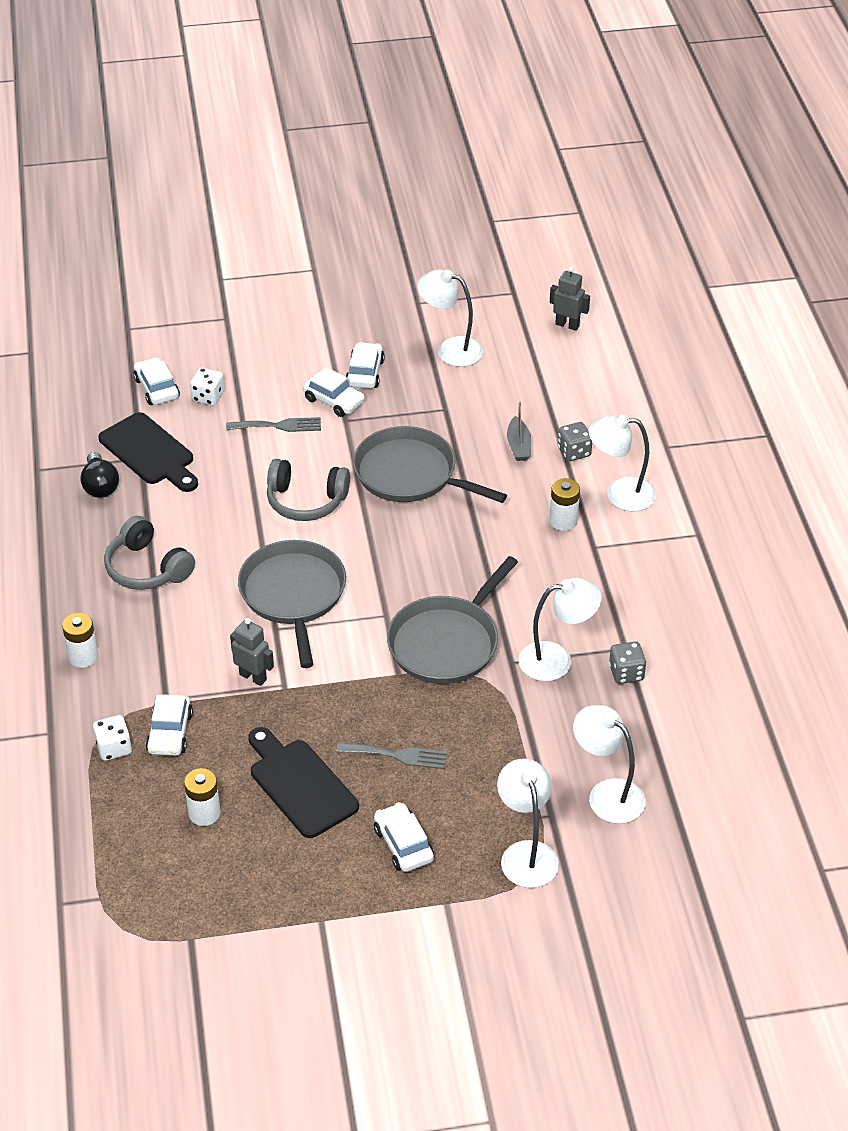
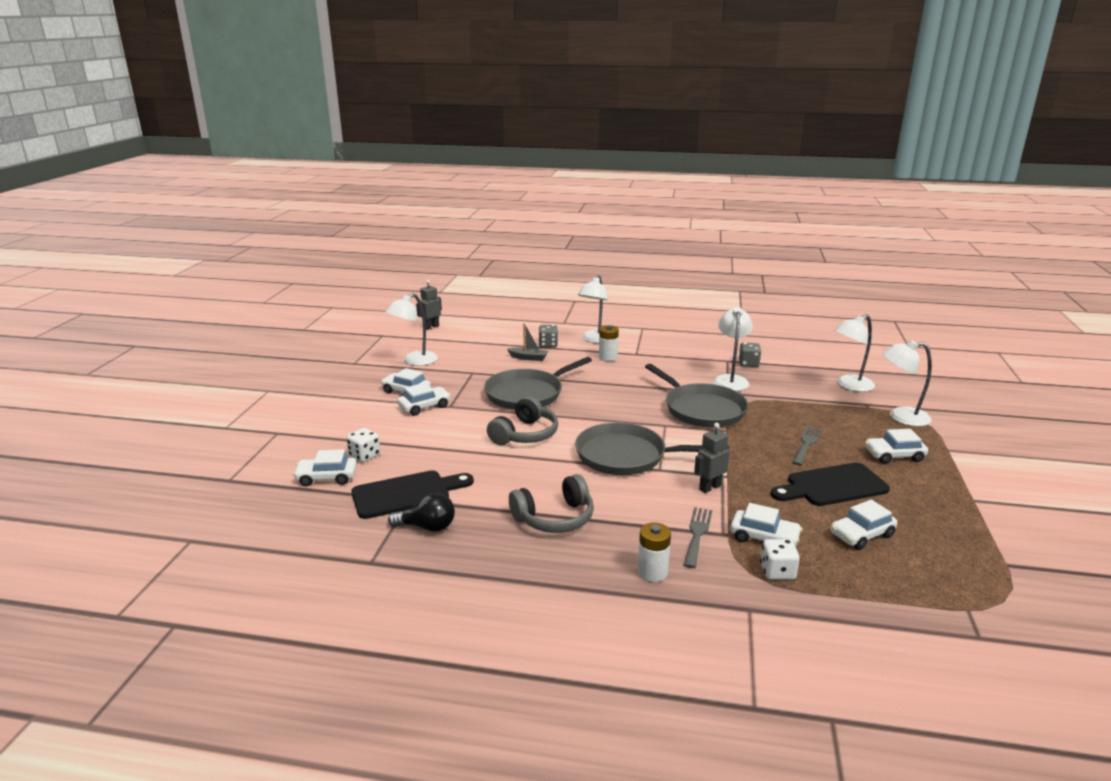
camera: 70 degrees left, 20 degrees down
white battery [184,768,221,826] -> white car [830,500,897,550]
grey fork [226,417,321,432] -> grey fork moved to [684,507,712,568]

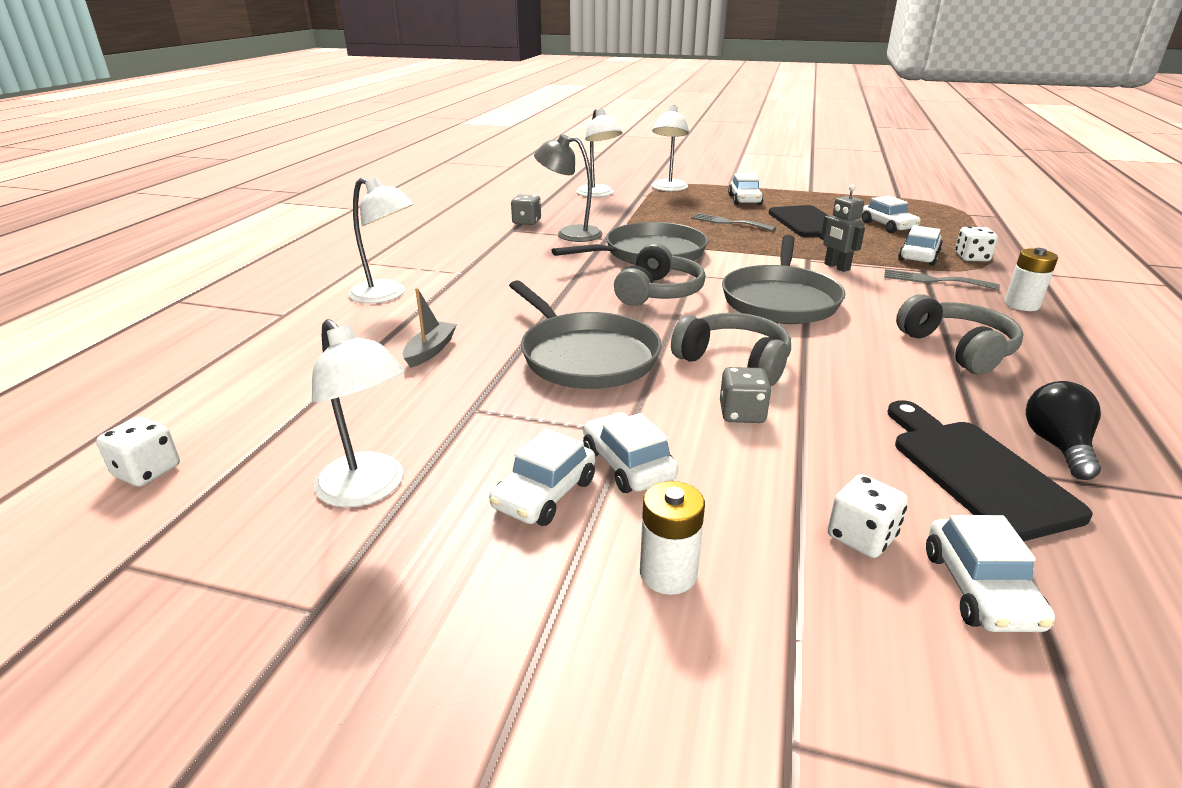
camera: 85 degrees left, 5 degrees up
grey robot [416,280,442,330] -> white dice [96,417,180,487]
grey dice [539,325,558,347] -> grey dice moved to [720,367,771,423]
white battery [599,325,619,361] -> white battery moved to [640,481,705,595]
white lamp [713,307,753,391] -> grey lamp [534,134,603,242]
none -> grey headphones [614,243,706,306]

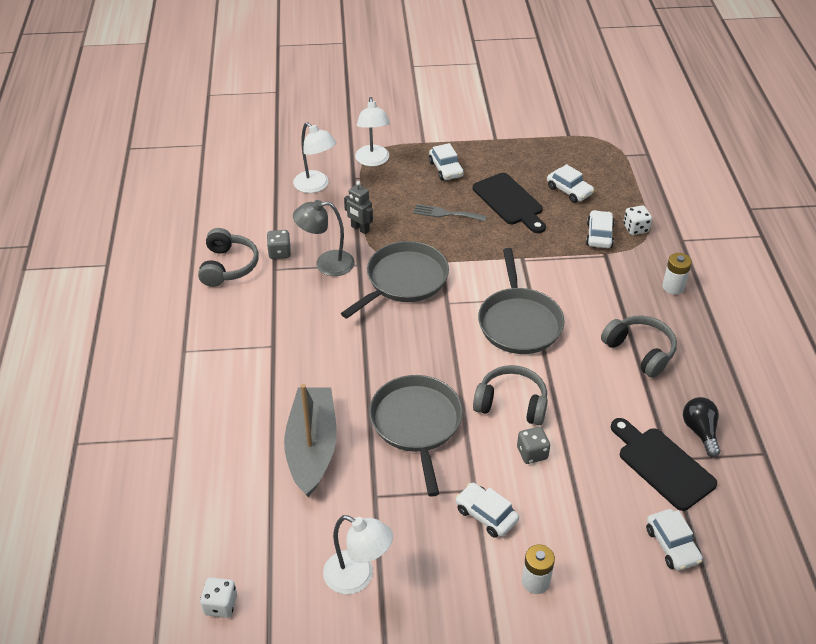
camera: 20 degrees left, 15 degrees up
white lamp [348,178,414,304] -> none
grey boat [402,288,457,368] -> grey boat [284,384,337,497], size x2.28
white car [489,429,595,526] -> none
grey pan [509,280,662,389] -> grey pan turned 135 degrees counterclockwise [369,375,463,497]
grey headphones [614,243,706,306] -> grey headphones moved to [198,228,259,287]
grey robot [821,185,865,272] -> grey robot moved to [344,181,373,234]
white dice [828,474,908,558] -> none
grey fork [884,269,1000,290] -> none

